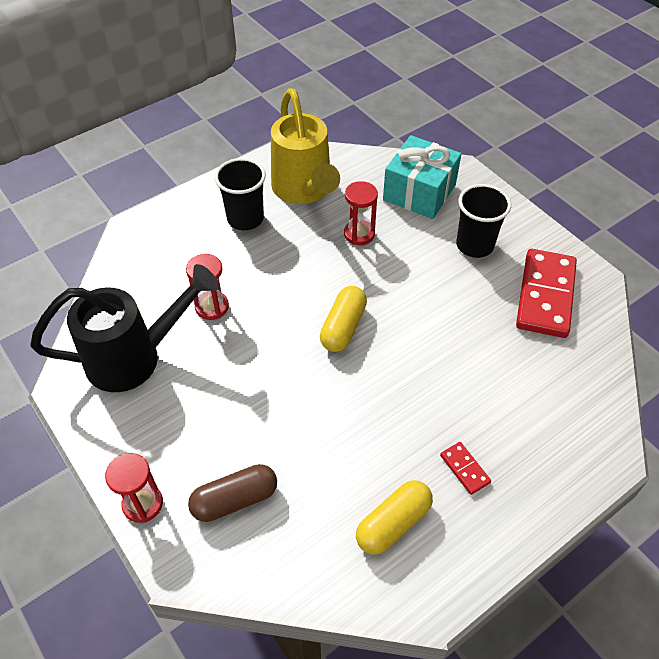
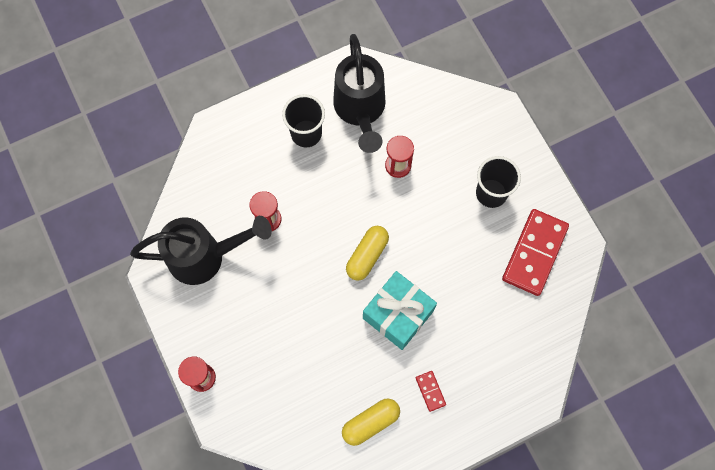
camera: 10 degrees right, 20 degrees up
brown capsule [188,464,277,522] -> none
yellow watering can [271,88,340,204] -> black watering can [333,34,386,153]
turquoise gift [383,135,461,219] -> turquoise gift moved to [363,271,437,350]

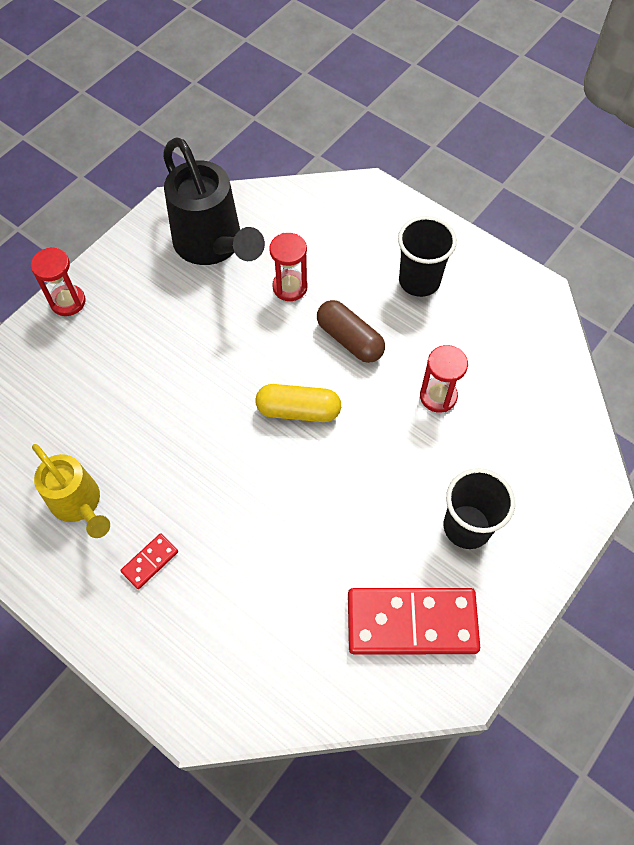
camera: 65 degrees right, 10 degrees down
black watering can [333,34,386,153] -> none
yellow capsule [342,399,400,446] -> yellow watering can [32,444,110,538]
turquoise gift [363,271,437,350] -> none
none -> brown capsule [317,300,385,363]

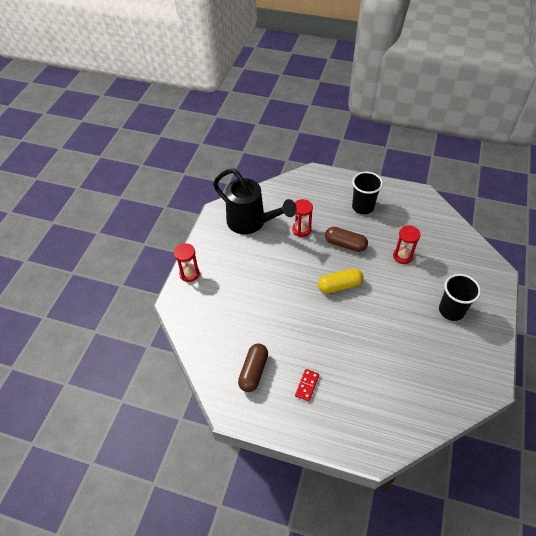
camera: 20 degrees left, 10 degrees down
yellow watering can [32,444,110,538] -> brown capsule [238,343,268,392]
red domino [348,588,480,654] -> none

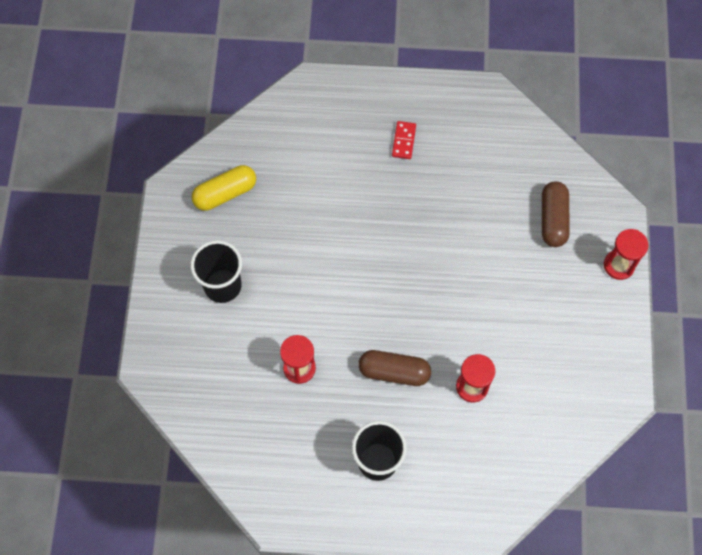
camera: 165 degrees right, 15 degrees up
black watering can [213,169,297,234] -> none
brown capsule [238,343,268,392] -> brown capsule moved to [542,181,570,247]
yellow capsule [318,268,363,293] -> yellow capsule moved to [192,165,256,211]

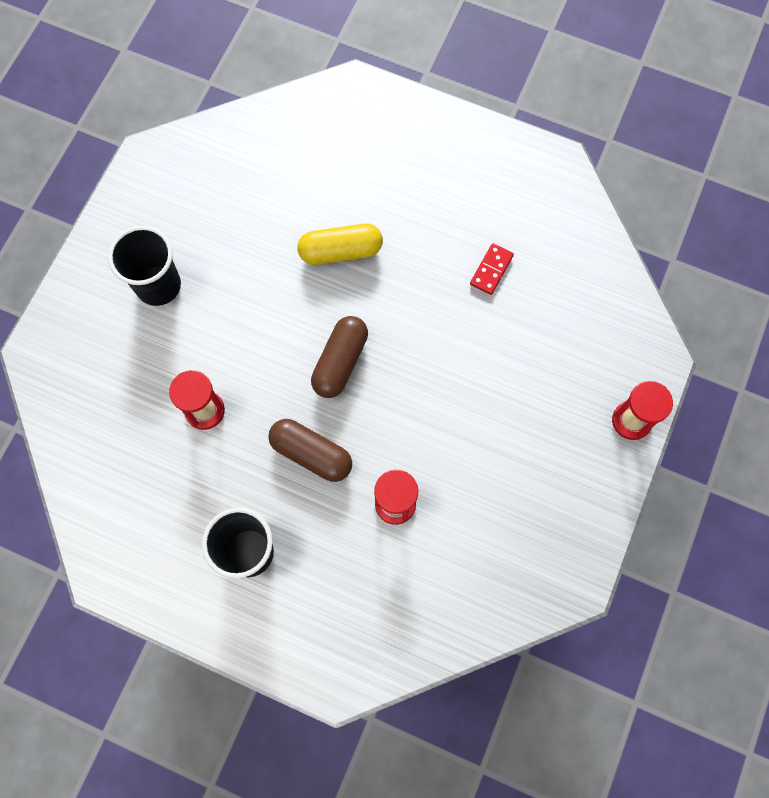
camera: 20 degrees right, 5 degrees up
yellow capsule [192,165,256,211] -> yellow capsule moved to [297,224,383,265]
red domino [392,121,416,159] -> red domino moved to [470,243,514,295]
brown capsule [542,181,570,247] -> brown capsule moved to [311,316,368,398]

